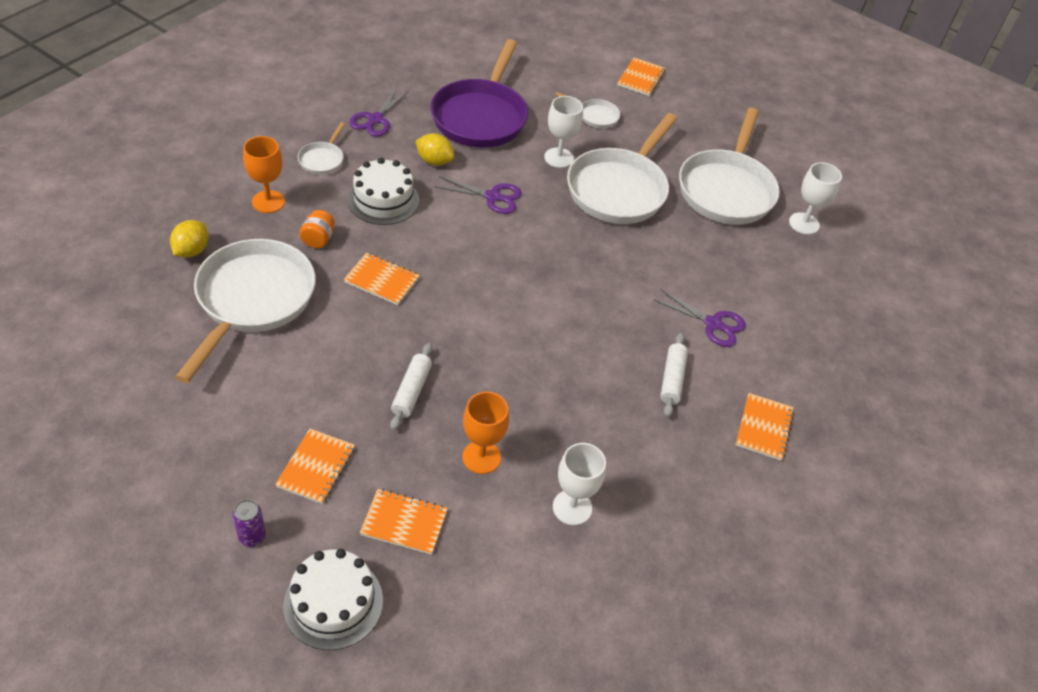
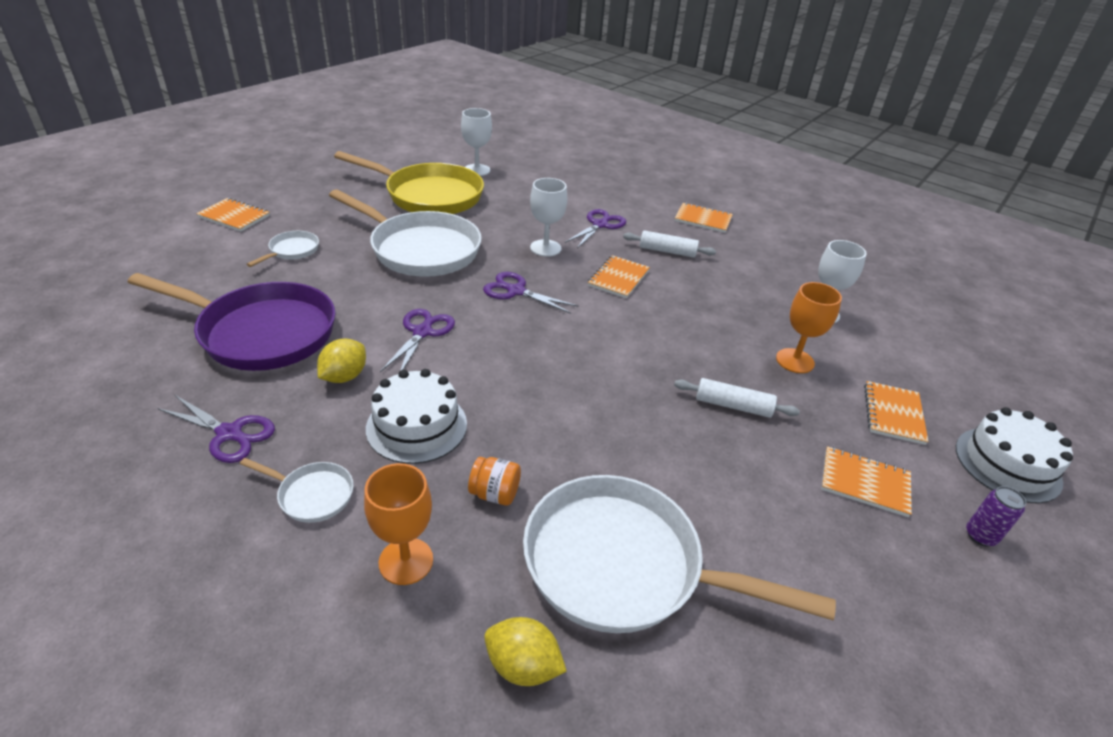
camera: 85 degrees left, 10 degrees down
orange notebook [344,252,420,305] -> orange notebook moved to [588,255,650,298]
white goblet [544,96,583,168] -> white goblet moved to [530,178,567,257]
white pan [679,108,780,224] -> yellow pan [334,151,484,214]
none -> purple scissors [483,272,579,314]

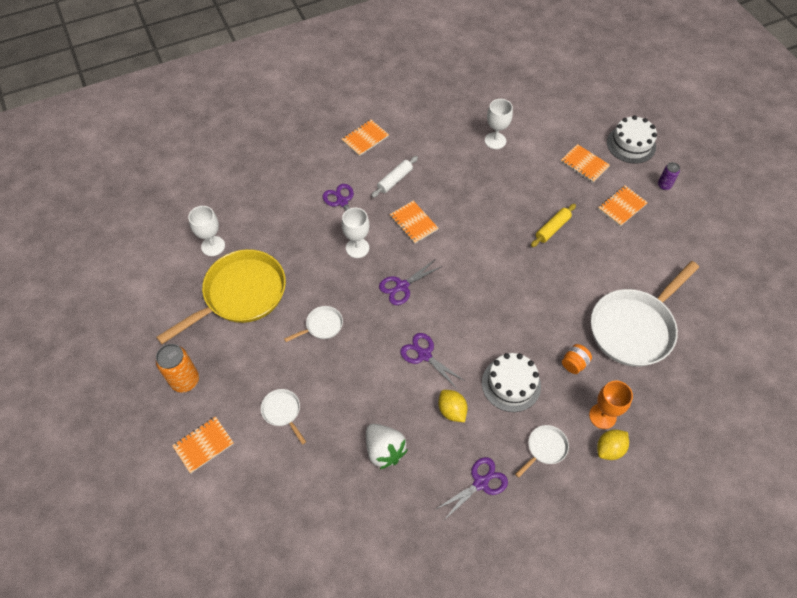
camera: 60 degrees left, 20 degrees up
purple pan [128,273,336,371] -> white strawberry [366,424,408,469]
white pan [329,189,482,277] -> white pan [284,306,343,342], size x0.44
yellow lemon [484,617,567,686] -> yellow lemon moved to [597,429,629,460]
white rolling pin [674,378,800,418] -> yellow rolling pin [531,204,576,247]
orange goblet [776,282,842,373] -> none
none -> orange can [156,344,199,393]

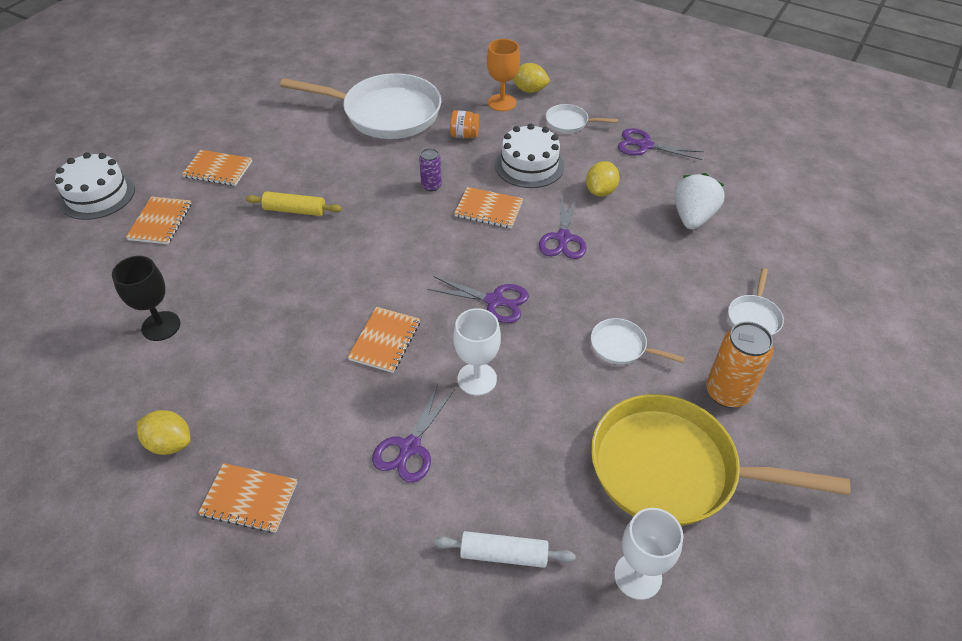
camera: 125 degrees left, 10 degrees down
orange can [156,344,199,393] -> orange can moved to [706,322,773,408]
orange notebook [172,416,234,473] -> orange notebook moved to [454,187,523,228]
white rolling pin [371,156,418,198] -> white rolling pin moved to [434,531,575,568]
white goblet [485,99,513,149] -> black goblet [112,256,180,341]
purple can [658,162,680,190] -> purple can moved to [419,148,442,191]
none -> yellow lemon [137,410,190,455]

